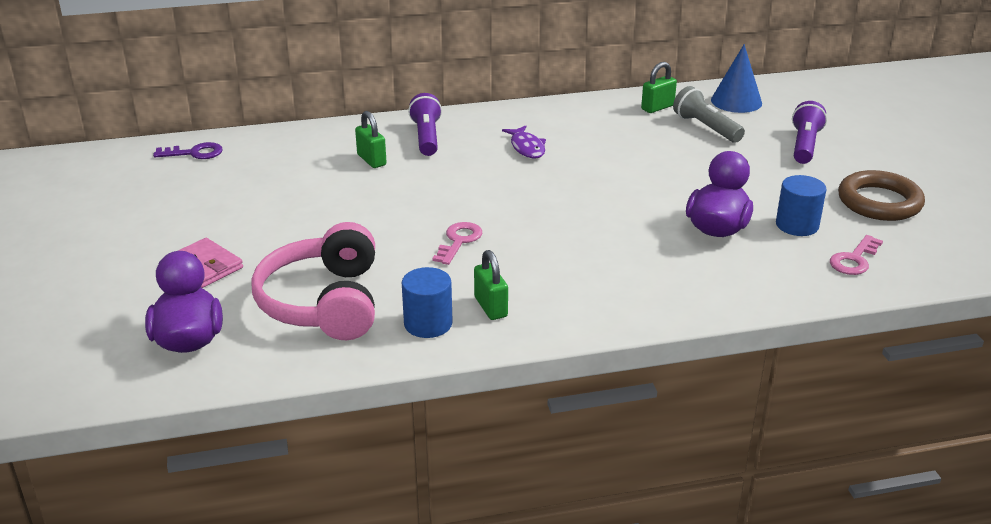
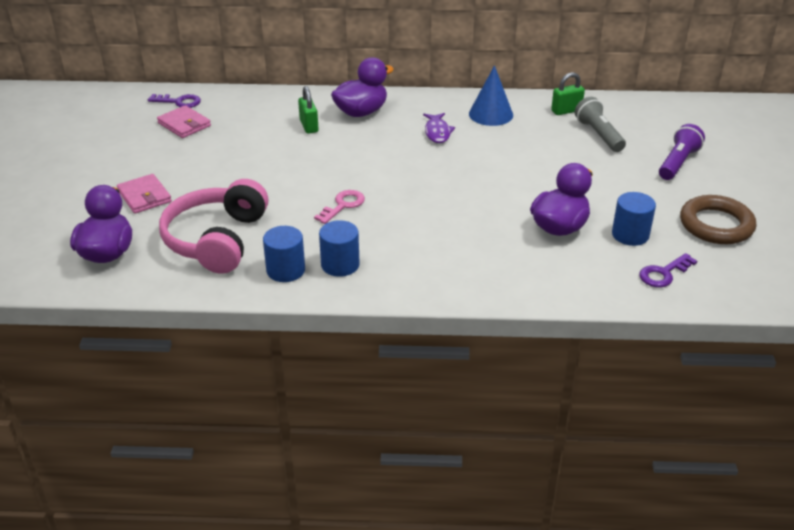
camera: 15 degrees right, 5 degrees up
purple flashlight [408,93,442,156] -> purple duck [331,57,394,117]
green padlock [474,250,508,320] -> blue cylinder [319,220,359,277]
blue cone [711,44,762,113] -> blue cone moved to [469,65,513,126]
pink key [830,235,883,275] -> purple key [639,253,697,287]
none -> pink wallet [157,105,211,138]

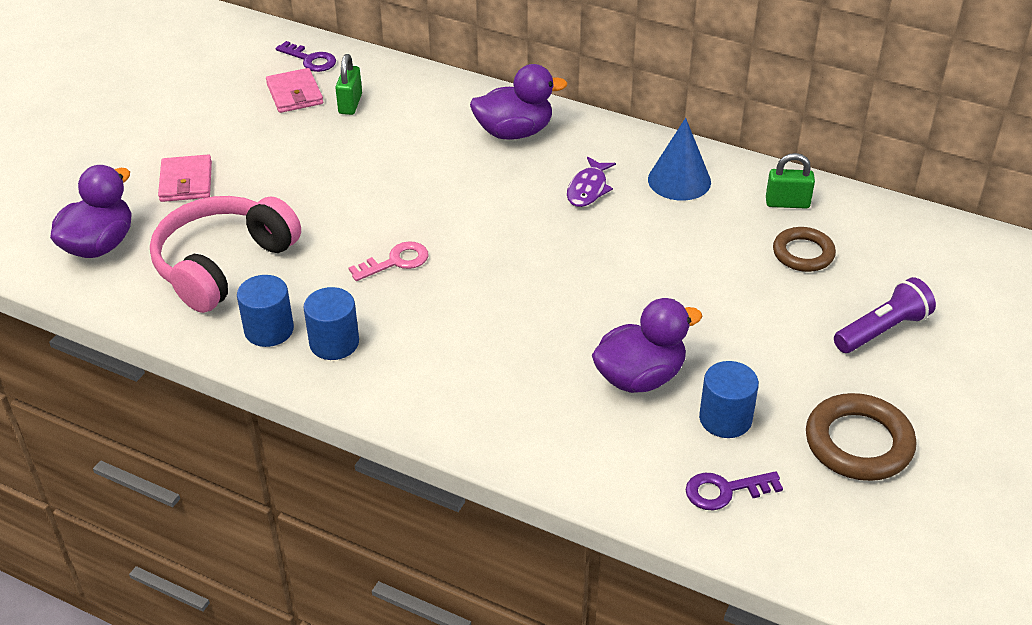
camera: 25 degrees right, 5 degrees up
green padlock [298,86,318,134] -> green padlock moved to [335,54,362,115]
grey flashlight [574,97,626,152] -> brown ring [773,227,836,272]

